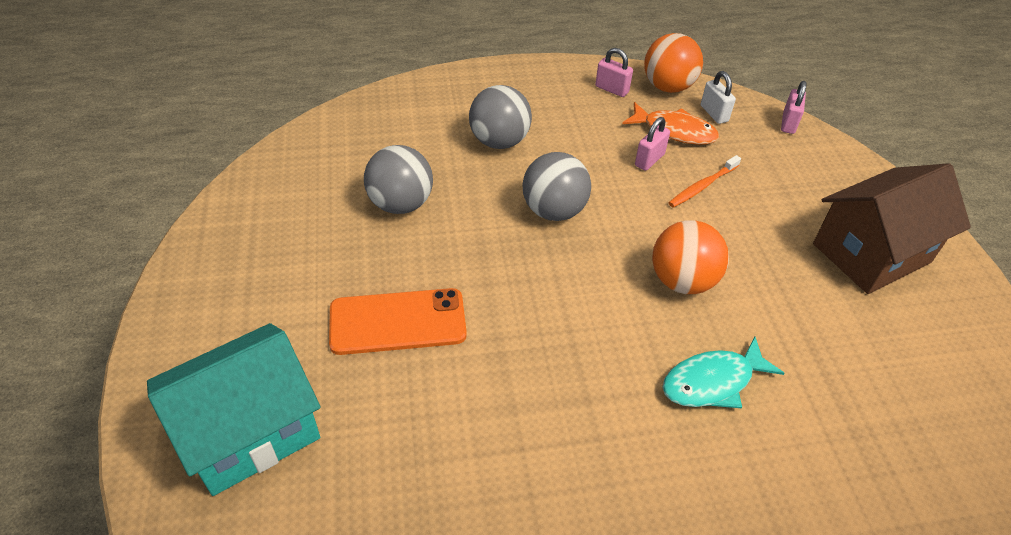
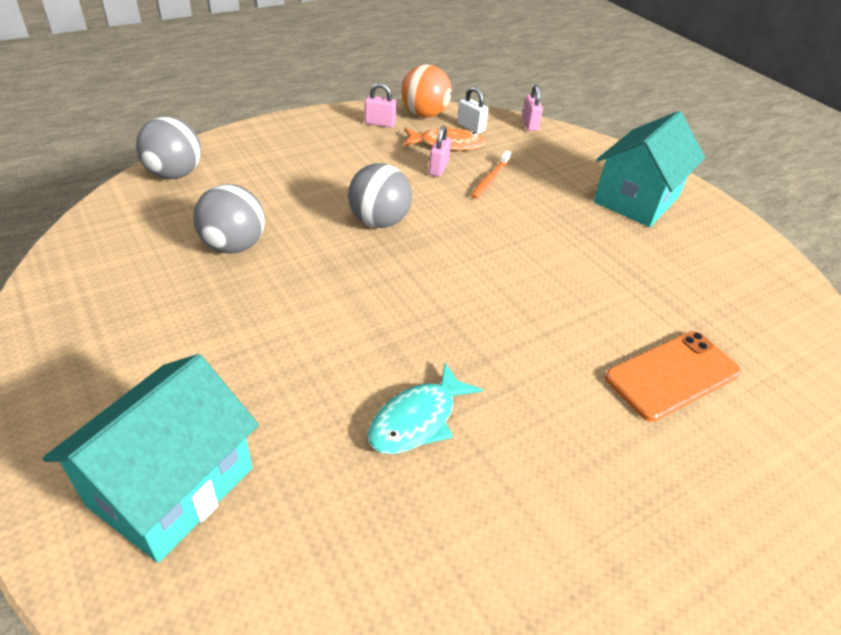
camera: 25 degrees left, 5 degrees down
orange phone [329,288,467,355] -> orange phone moved to [605,331,741,422]
grey ball [469,85,532,149] -> grey ball moved to [136,117,201,179]
orange ball [652,220,729,294] -> none
turquoise fish [663,337,784,408] -> turquoise fish moved to [368,362,483,454]
brown house [813,163,971,294] -> turquoise house [593,111,705,227]

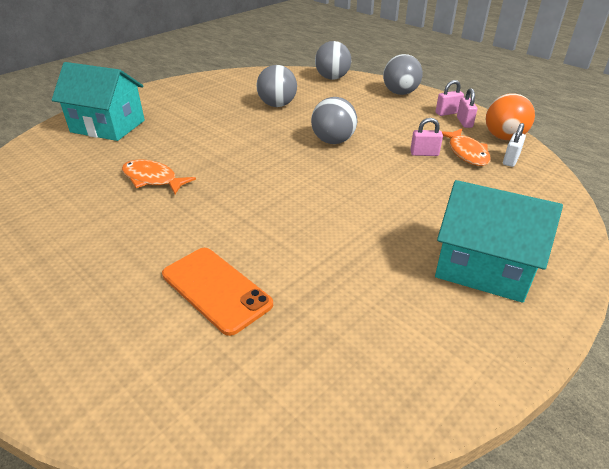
camera: 80 degrees right, 5 degrees down
turquoise fish [368,362,483,454] -> orange fish [122,160,196,194]
orange toothbrush [471,151,511,199] -> none
pink padlock [522,85,543,131] -> pink padlock moved to [436,80,464,116]
none -> grey ball [383,54,423,95]

